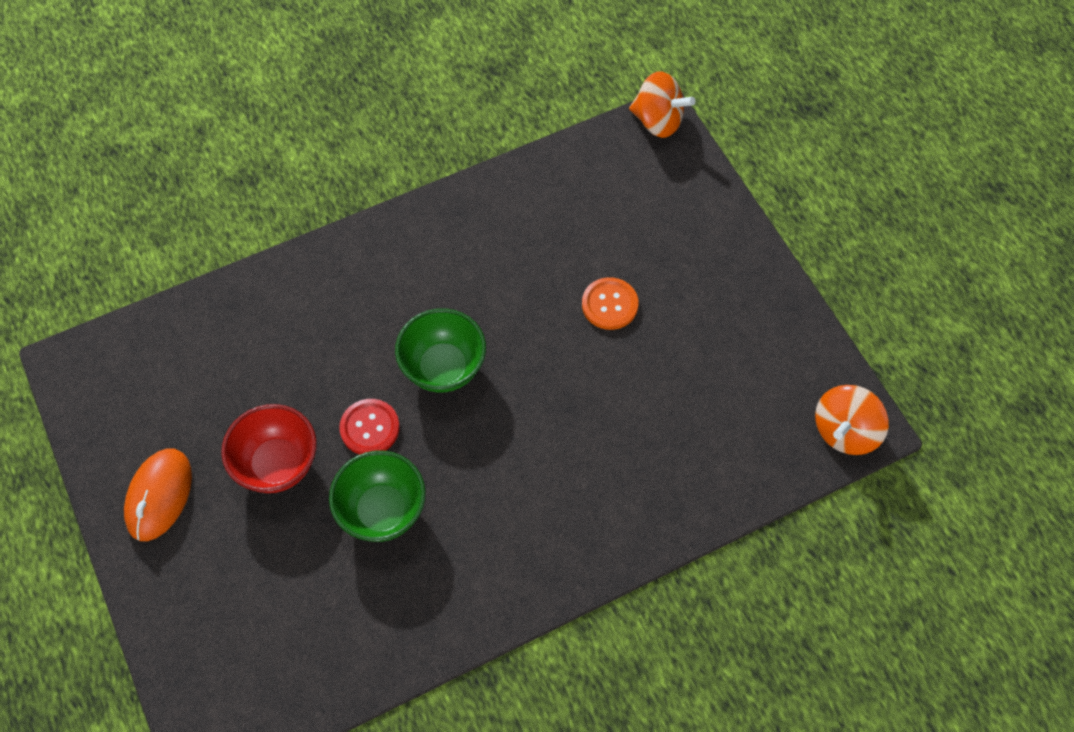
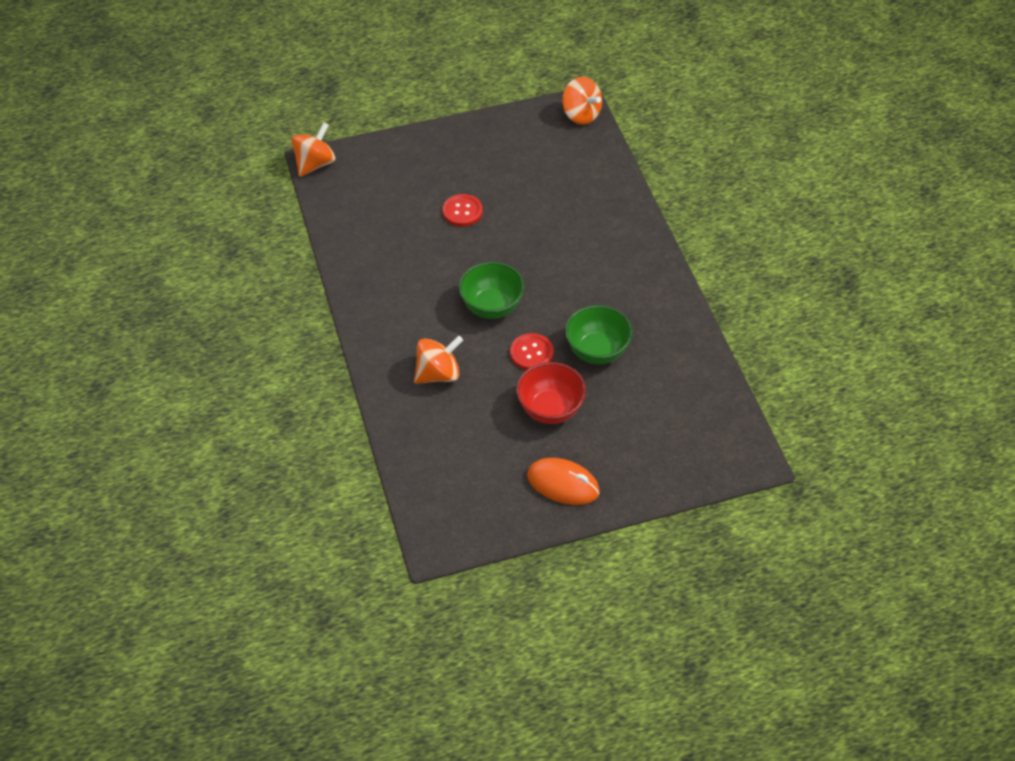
camera: 80 degrees left, 10 degrees down
orange button [582,277,638,330] -> red button [442,194,483,227]
none -> orange spinning top [414,336,463,384]

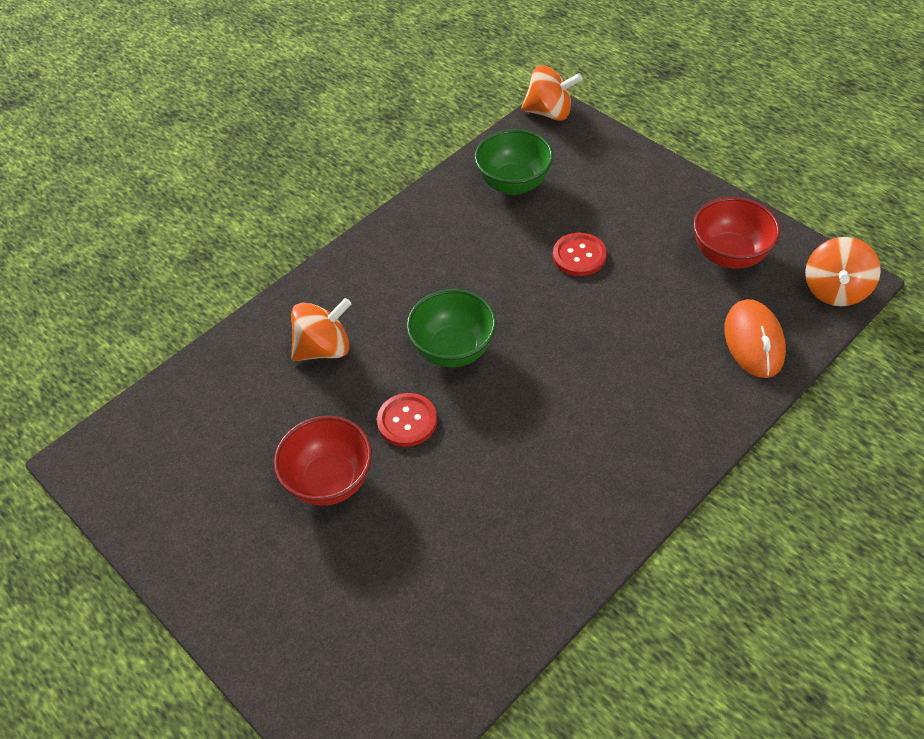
camera: 65 degrees right, 0 degrees up
orange spinning top [414,336,463,384] -> orange spinning top turned 60 degrees counterclockwise [291,298,351,361]
orange mouse [527,458,600,505] -> orange mouse moved to [724,299,786,378]
green bowl [565,305,633,364] -> green bowl moved to [474,129,553,195]
none -> red bowl [693,197,781,269]

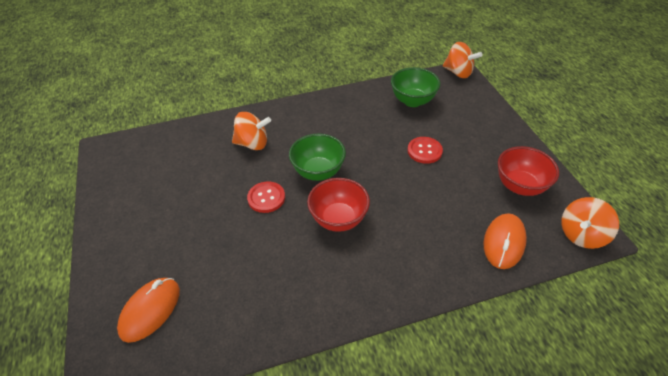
camera: 25 degrees right, 5 degrees down
red bowl [274,416,372,506] -> red bowl moved to [307,178,370,232]
none -> orange mouse [117,278,180,343]

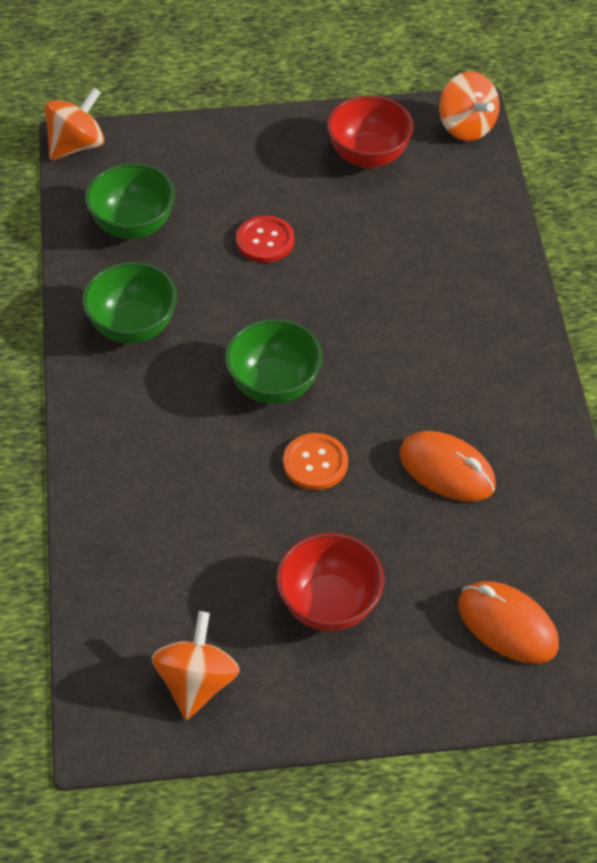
camera: 80 degrees left, 5 degrees up
orange spinning top [232,112,271,150] -> orange spinning top moved to [151,611,240,720]
red button [247,181,285,213] -> orange button [283,433,348,490]
red bowl [307,178,370,232] -> red bowl moved to [276,533,384,632]
orange mouse [483,213,527,269] -> orange mouse moved to [399,431,496,502]
none -> green bowl [82,262,177,344]

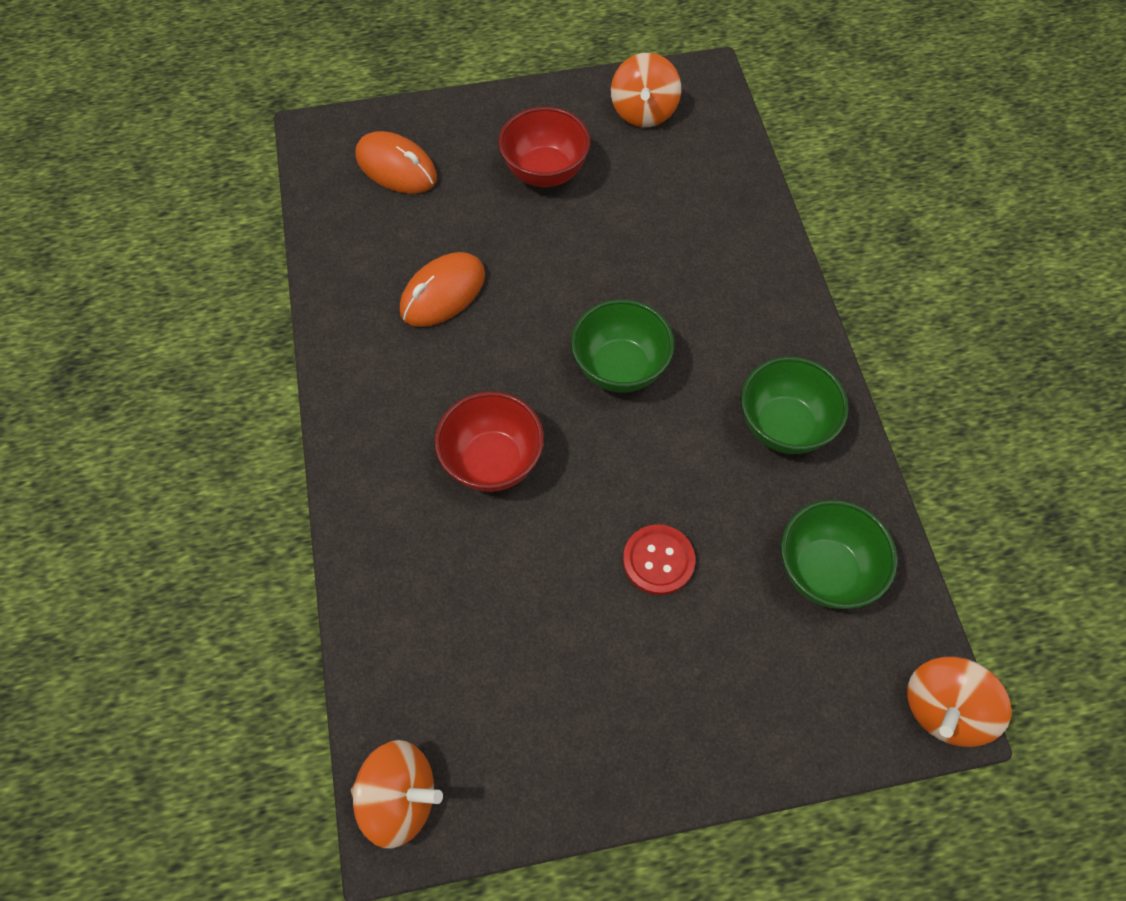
camera: 175 degrees right, 10 degrees up
orange button [283,433,348,490] -> none
red bowl [327,95,414,168] -> red bowl moved to [435,391,544,492]
orange mouse [399,431,496,502] -> orange mouse turned 75 degrees counterclockwise [400,252,485,327]
orange spinning top [439,71,499,141] -> orange spinning top turned 135 degrees clockwise [351,740,443,849]

